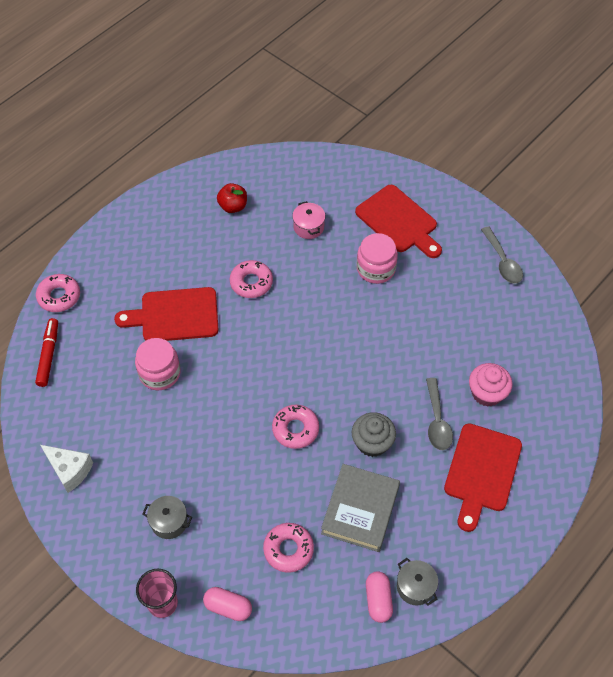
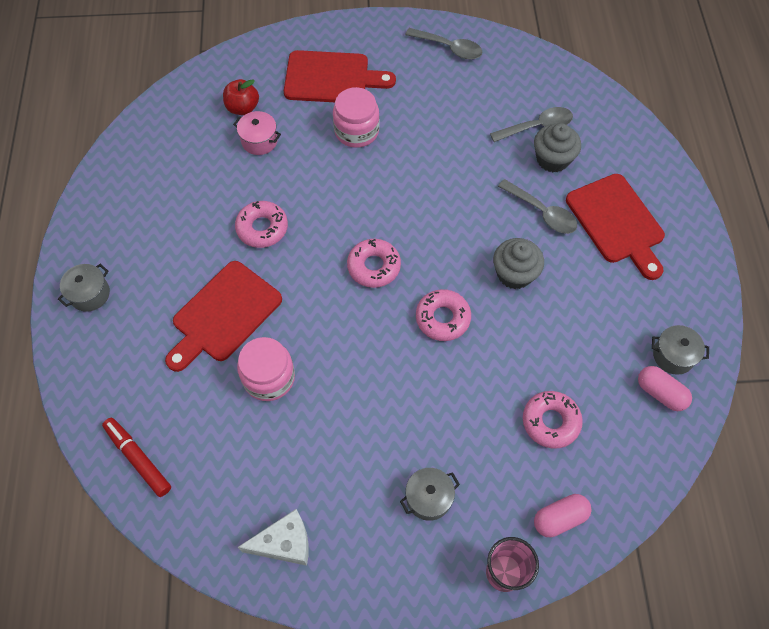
camera: 45 degrees left, 5 degrees up
pink donut [36,274,80,312] -> pink donut moved to [347,239,401,288]
red apple [217,183,247,213] -> red apple moved to [223,79,259,115]
grey book [321,464,400,552] -> none
pink cupcake [469,363,512,407] -> grey cupcake [534,123,581,172]
none -> grey pot [58,264,110,312]
none -> grey spoon [490,107,573,142]

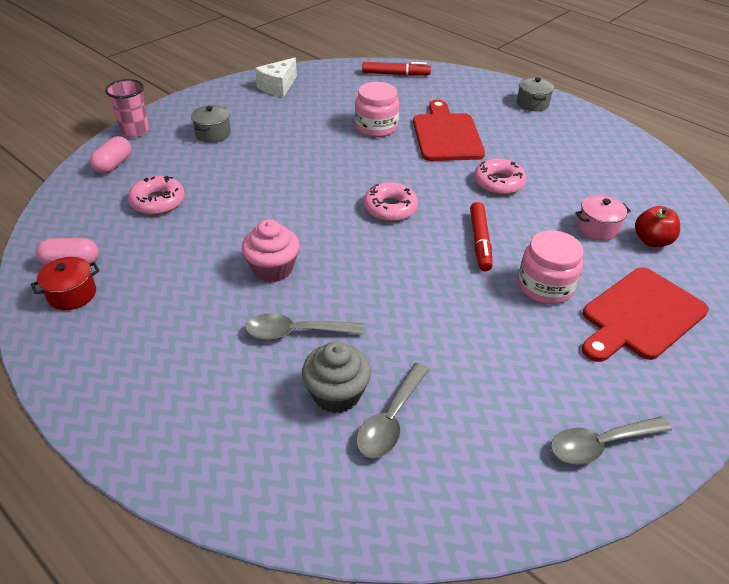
camera: 135 degrees right, 20 degrees down
pink donut [416,289,471,341] -> none
grey cupcake [493,238,544,289] -> pink cupcake [242,219,300,282]
red cutting board [566,174,665,280] -> none
grey pot [652,325,709,375] -> red pot [31,257,100,310]
none -> red marker [470,202,493,271]

